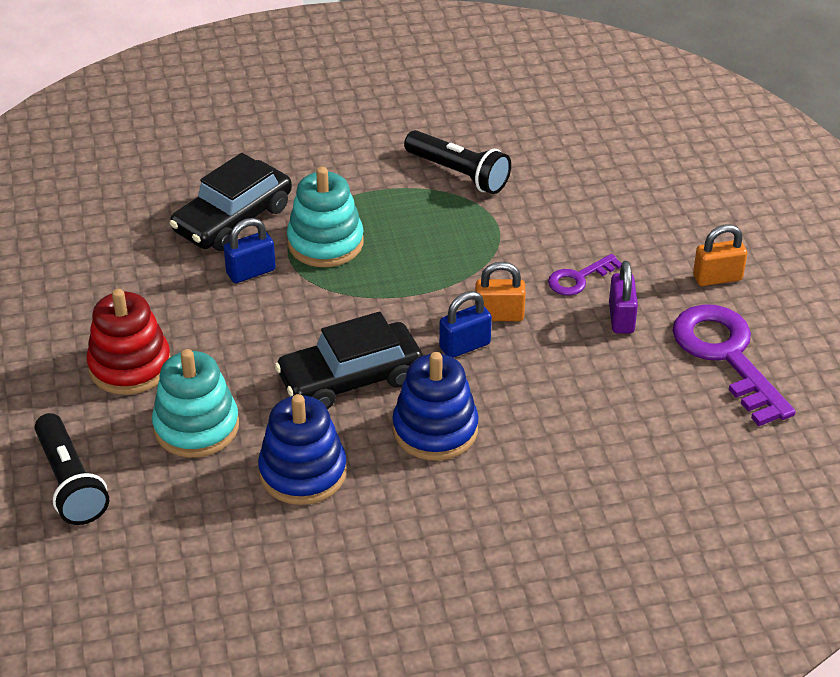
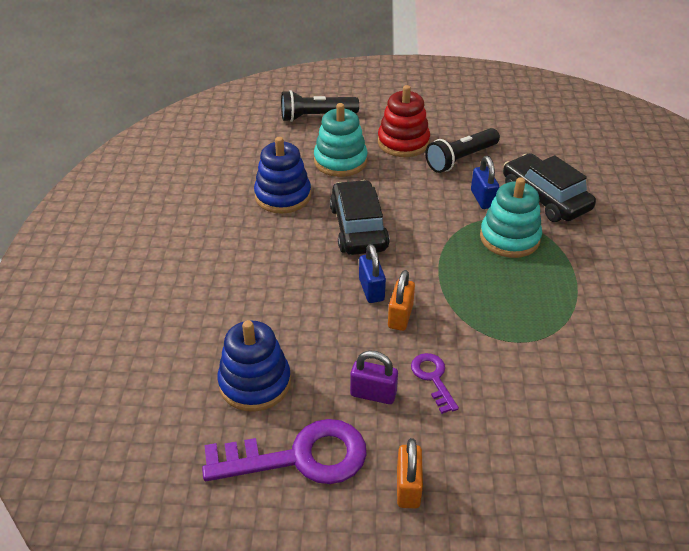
camera: 105 degrees right, 0 degrees up
blue stacking toy [392,352,479,461] -> blue stacking toy moved to [217,320,291,412]
black flashlight [404,130,511,194] -> black flashlight moved to [425,128,500,173]

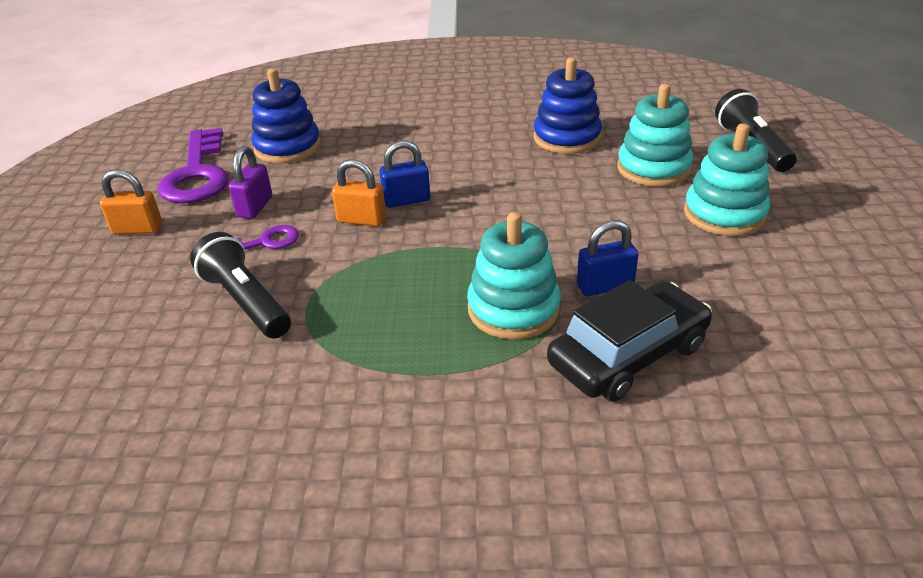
camera: 90 degrees right, 5 degrees down
black car [330,180,390,255] -> none
red stacking toy [378,85,430,157] -> turquoise stacking toy [684,123,770,236]
black flashlight [425,128,500,173] -> black flashlight moved to [190,232,291,338]

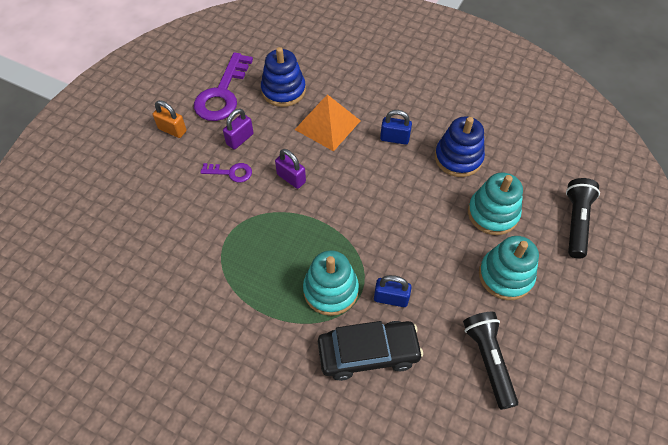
camera: 25 degrees right, 20 degrees up
black flashlight [190,232,291,338] -> black flashlight moved to [463,312,518,410]
orange padlock [332,159,386,226] -> purple padlock [275,149,306,189]
blue padlock [379,140,430,208] -> blue padlock moved to [380,110,412,145]
none -> orange pyramid [295,94,361,151]

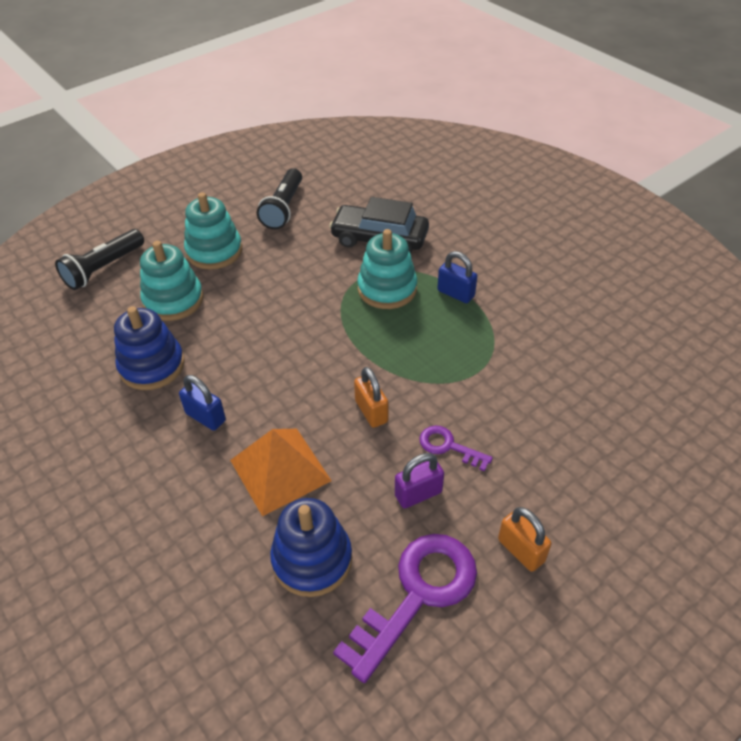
camera: 155 degrees left, 10 degrees down
purple padlock [275,149,306,189] -> orange padlock [354,367,388,428]
blue padlock [374,275,412,307] -> blue padlock moved to [437,251,477,303]

